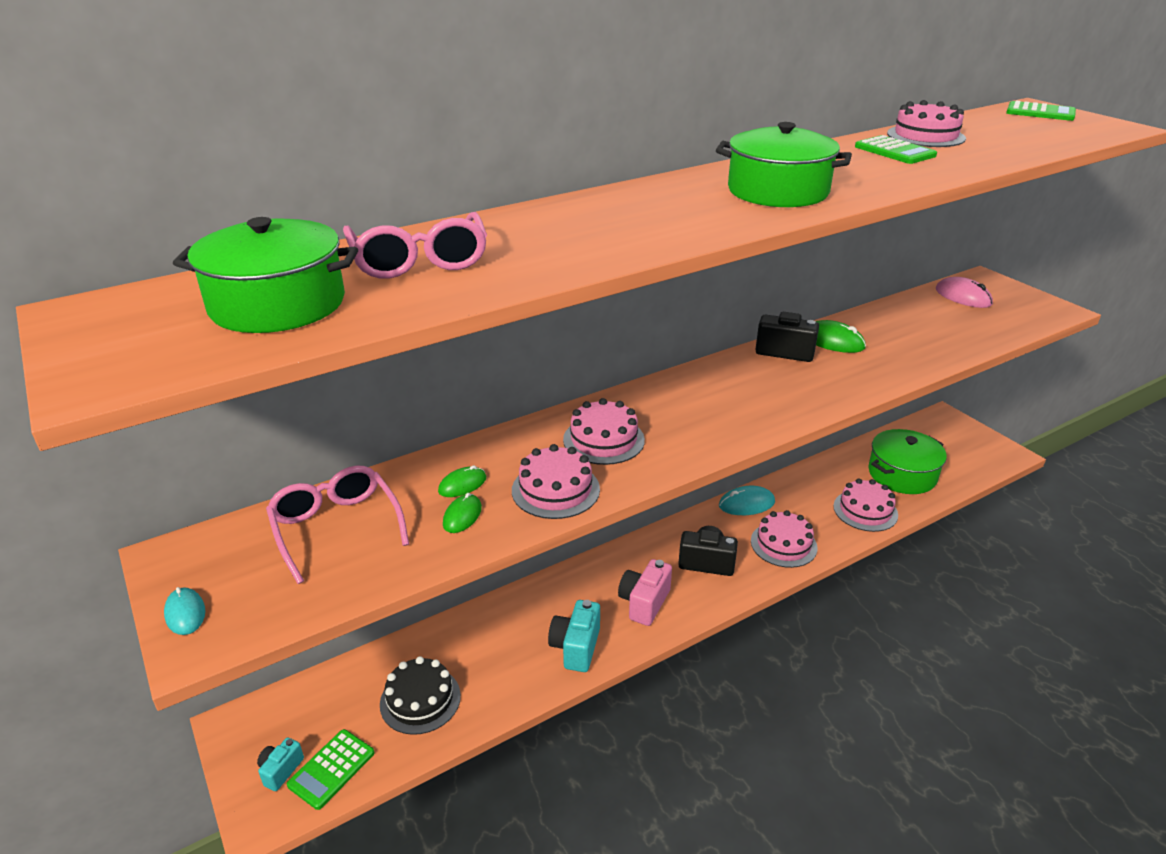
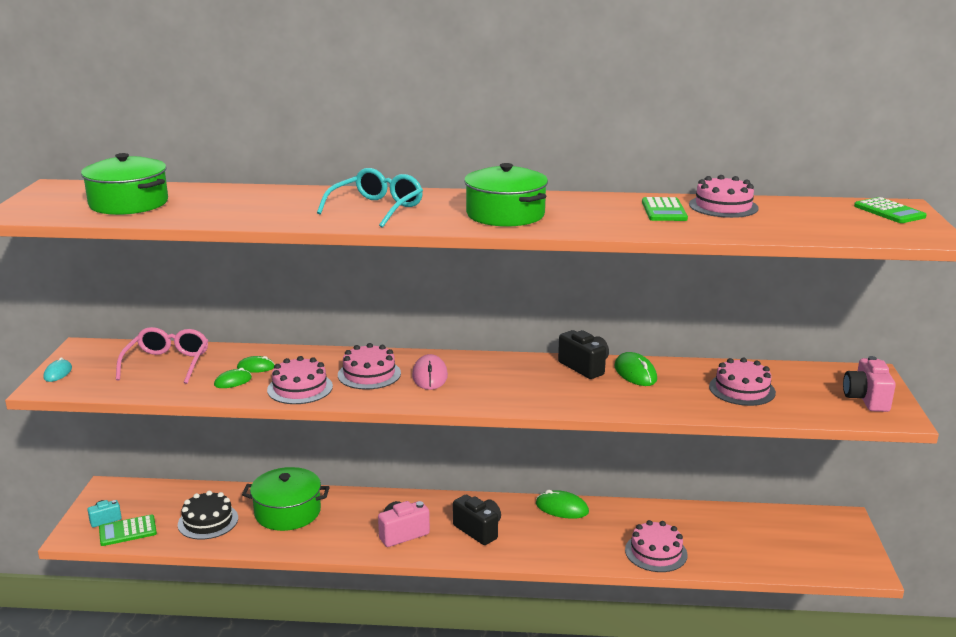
camera: 35 degrees right, 10 degrees down
pink glasses [343,212,487,279] -> none
turquoise camera [548,600,600,672] -> none
turquoise mouse [719,486,775,515] -> green mouse [536,490,589,519]
pink cake [751,510,818,568] -> pink cake moved to [709,358,776,406]
green pot [868,429,947,494] -> green pot moved to [242,467,330,531]
pink mouse [936,277,993,308] -> pink mouse moved to [412,354,448,390]
none -> turquoise glasses [317,168,423,228]
none -> pink camera [843,356,896,412]

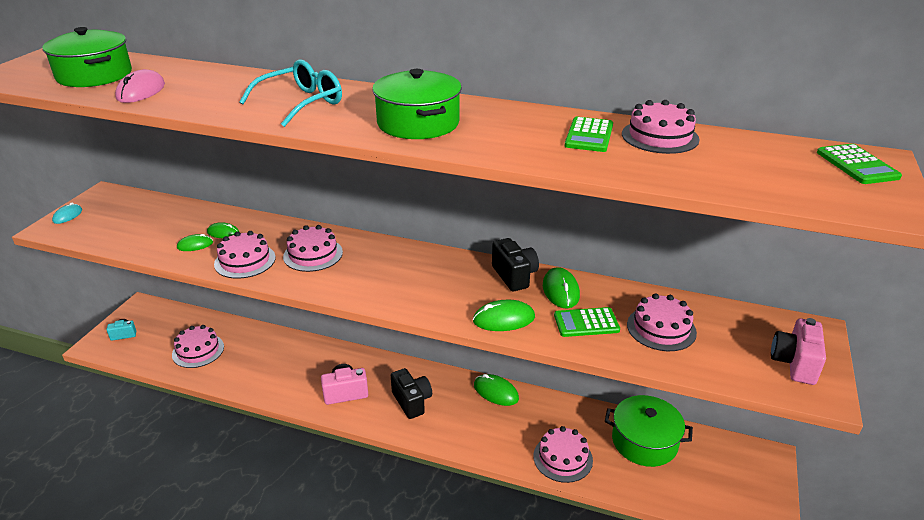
camera: 15 degrees right, 10 degrees up
green calculator [99,514,157,546] -> green calculator moved to [554,307,620,337]
pink glasses [116,327,208,384] -> none
black cake [178,491,238,540] -> pink cake [172,325,224,368]
green pot [242,467,330,531] -> green pot moved to [605,395,693,467]
pink mouse [412,354,448,390] -> pink mouse moved to [115,69,165,103]
none -> green mouse [473,300,535,331]

